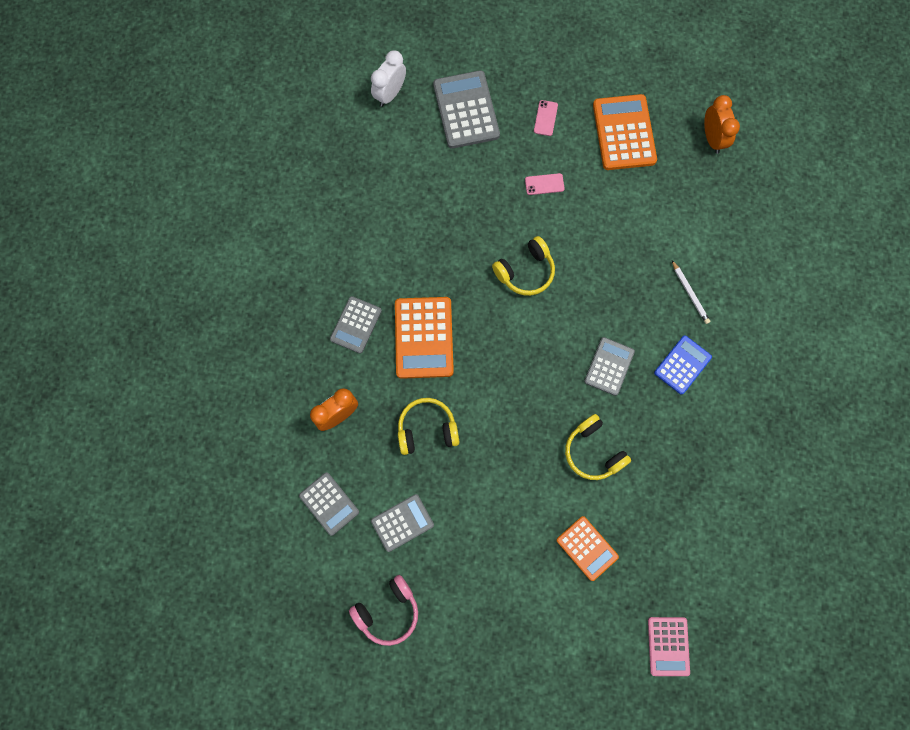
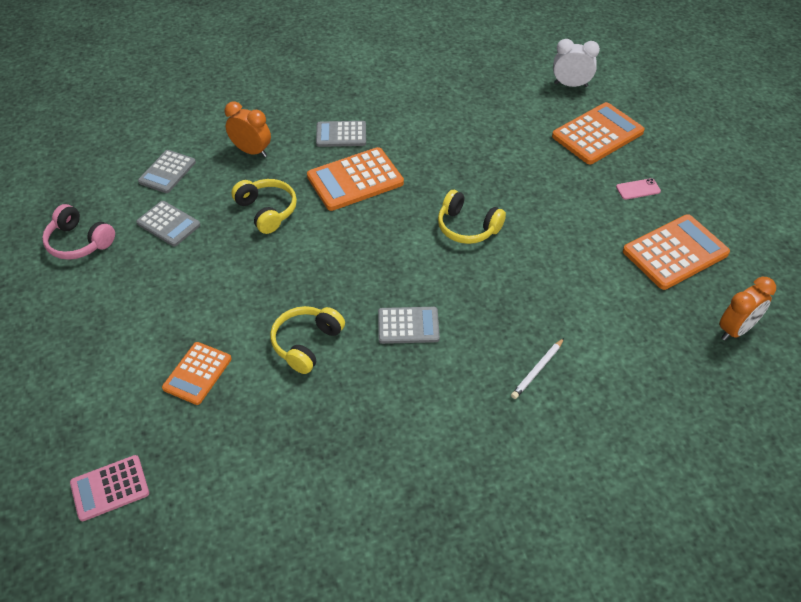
camera: 65 degrees right, 25 degrees down
grey calculator [433,70,500,149] -> orange calculator [552,102,645,164]
pink phone [525,173,565,195] -> none
blue calculator [654,336,712,395] -> none

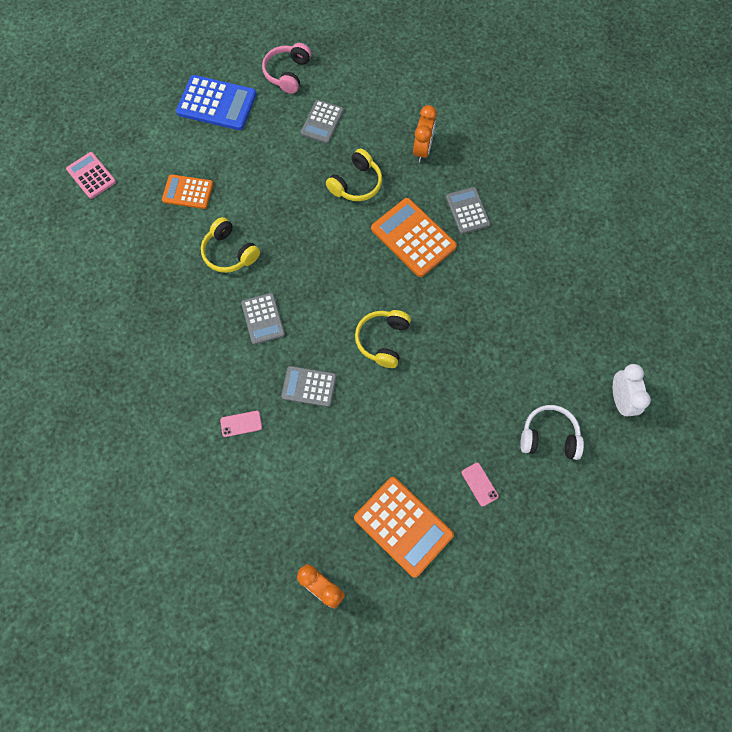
camera: 75 degrees right, 20 degrees up
grey calculator [138,150,196,193] -> grey calculator moved to [281,366,336,407]
yellow headphones [270,306,345,374] -> yellow headphones turned 150 degrees counterclockwise [201,217,260,273]
white pencil [511,338,564,399] -> pink phone [220,411,262,437]
orange calculator [552,102,645,164] -> white headphones [520,405,584,460]
none -> blue calculator [176,75,256,130]

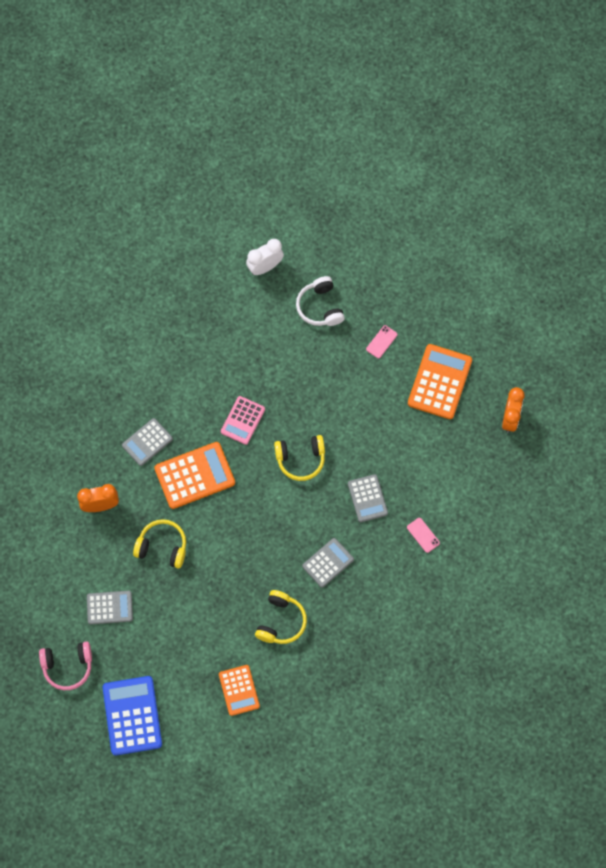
camera: 115 degrees left, 0 degrees up
pink calculator [66,152,116,199] -> pink calculator moved to [221,396,265,445]
orange calculator [371,198,457,277] -> orange calculator turned 135 degrees counterclockwise [154,442,235,509]

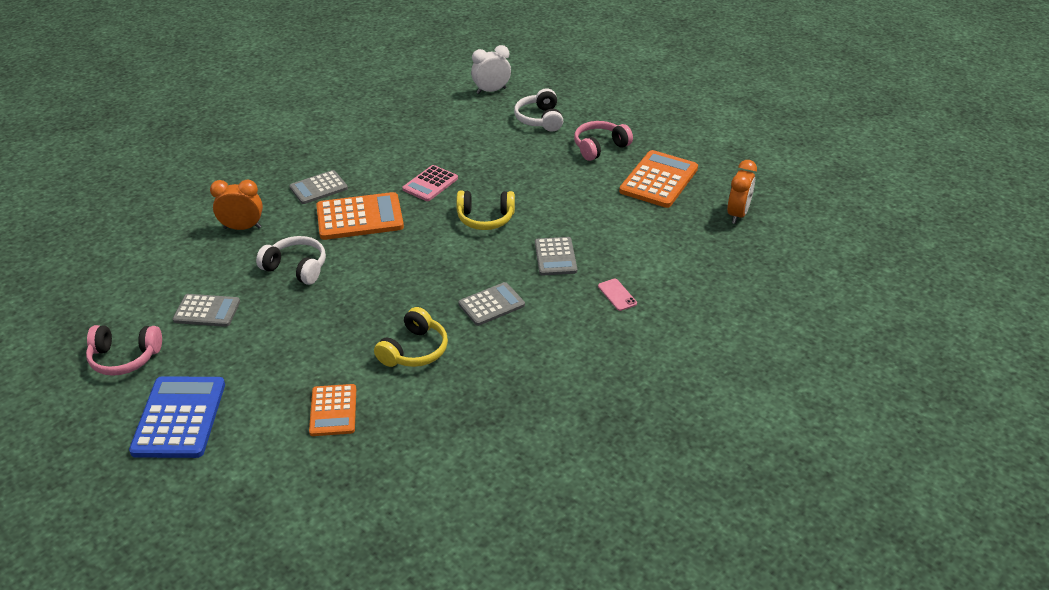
camera: 10 degrees right, 30 degrees down
yellow headphones [133,519,186,568] -> white headphones [256,236,326,285]
pink phone [366,325,397,358] -> pink headphones [574,121,633,161]

